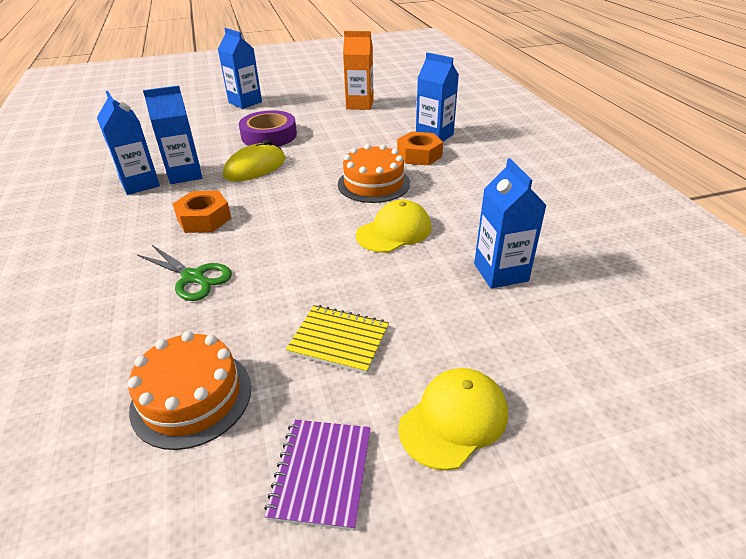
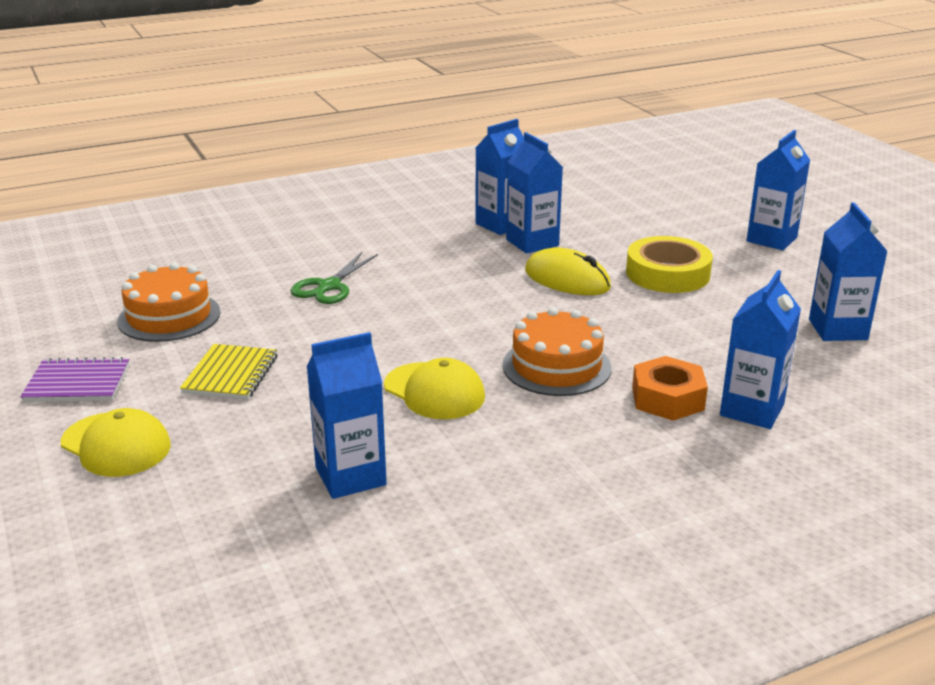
camera: 80 degrees right, 10 degrees down
orange nut [173,190,231,233] -> none
purple tape [239,110,297,146] -> yellow tape [626,236,713,293]
orange carton [343,31,374,110] -> blue carton [809,202,888,341]

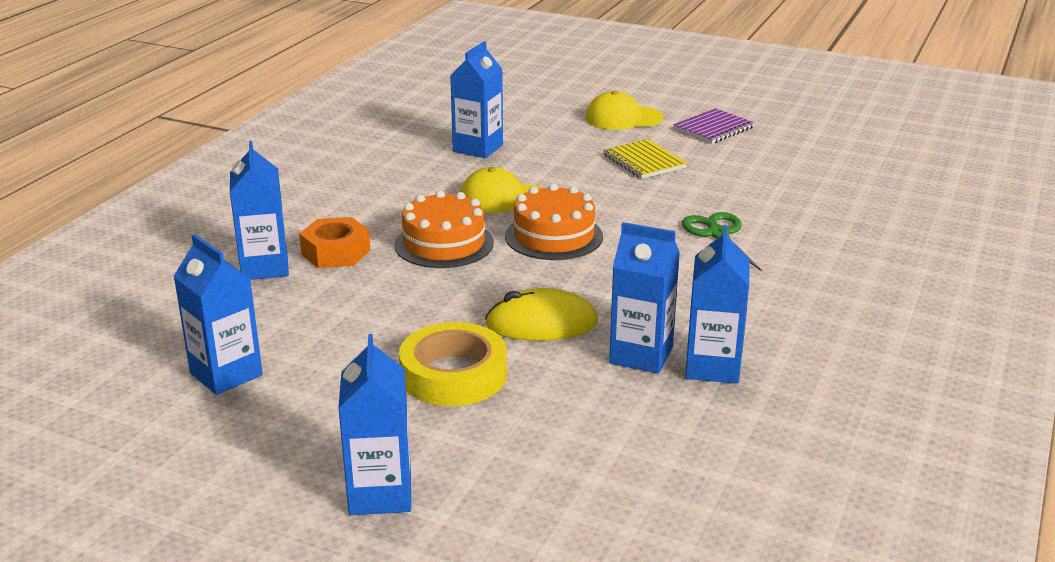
camera: 140 degrees right, 0 degrees up
orange cake [117,263,221,342] -> orange cake moved to [505,184,603,260]

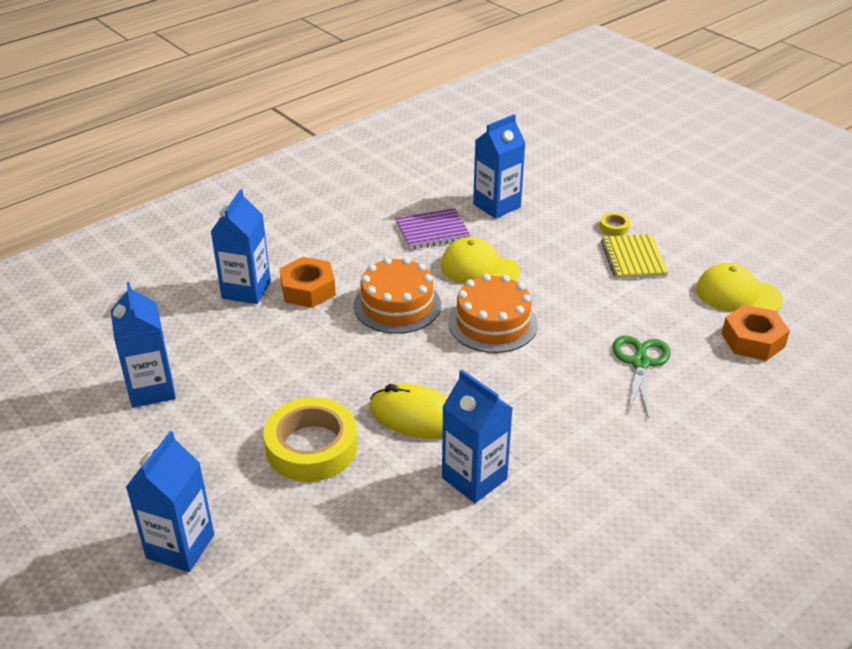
camera: 25 degrees right, 10 degrees up
yellow cap [585,91,663,130] -> yellow cap moved to [696,263,783,312]
purple notebook [673,108,755,144] -> purple notebook moved to [396,208,471,249]
blue carton [685,225,750,384] -> none
none -> yellow tape [600,212,630,236]
none -> orange nut [722,304,790,361]

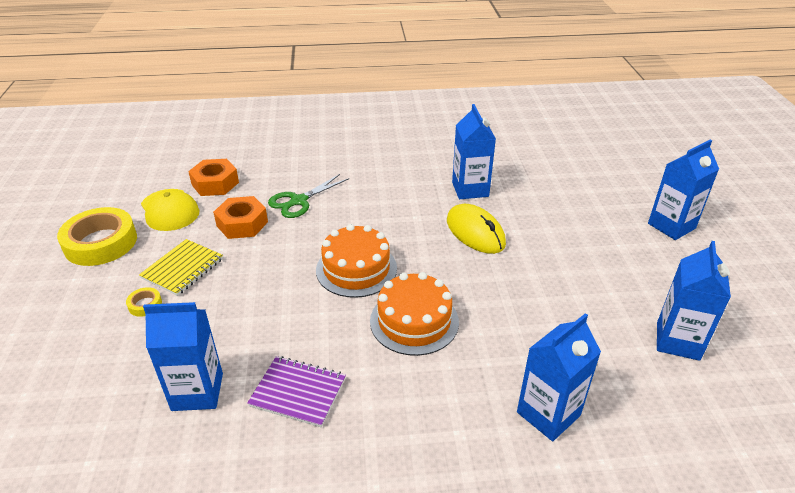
camera: 145 degrees left, 0 degrees up
yellow tape [263,397,358,482] -> yellow tape moved to [57,207,137,266]
orange nut [280,257,336,308] -> orange nut moved to [213,196,268,239]
yellow cap [441,237,520,284] -> none

